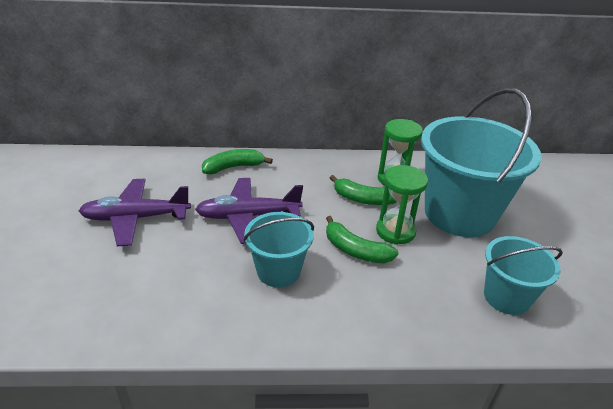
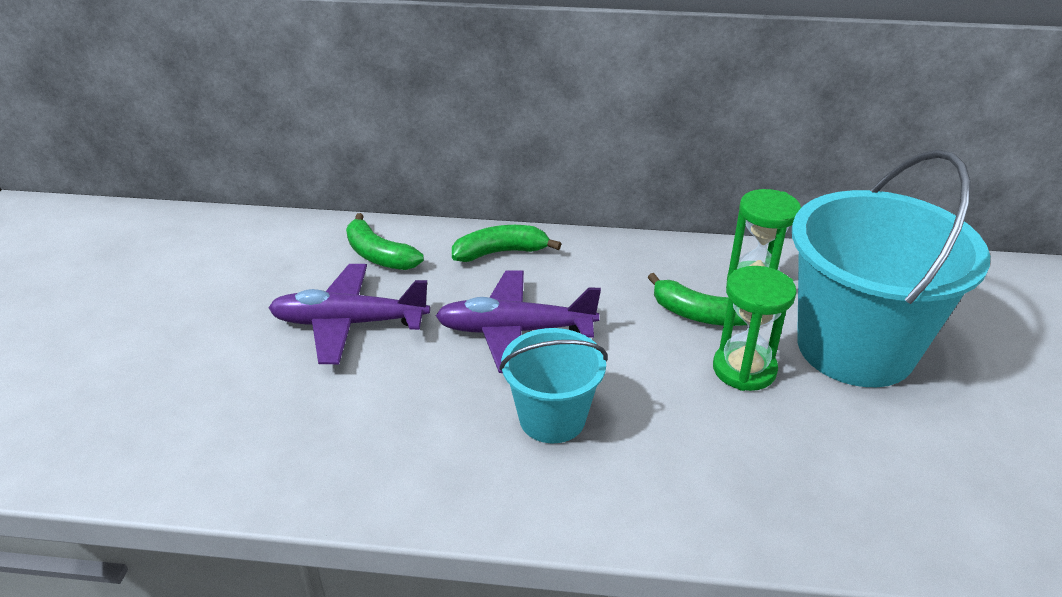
camera: 10 degrees right, 0 degrees up
green banana [326,216,398,263] -> green banana moved to [346,213,424,270]
turquoise bucket [484,236,563,315] -> none

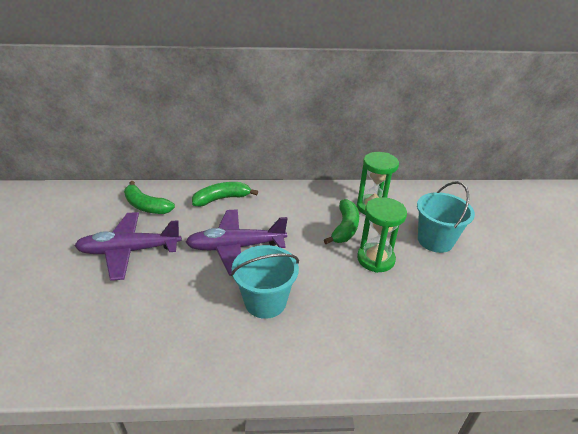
camera: 10 degrees left, 0 degrees up
green banana [648,273,747,326] -> green banana turned 90 degrees counterclockwise [324,199,359,244]
turquoise bucket [792,149,990,387] -> turquoise bucket [417,181,475,253], size x0.53

